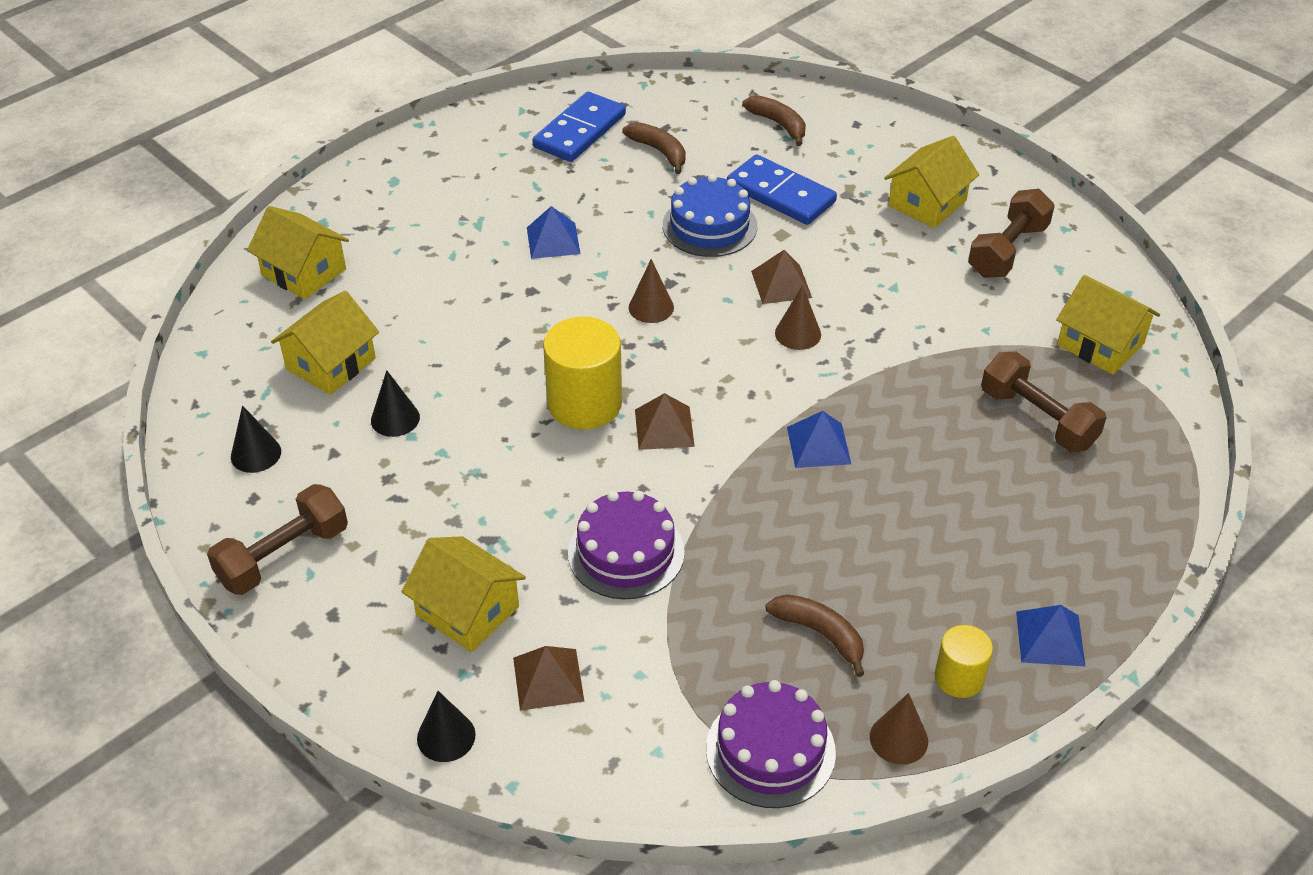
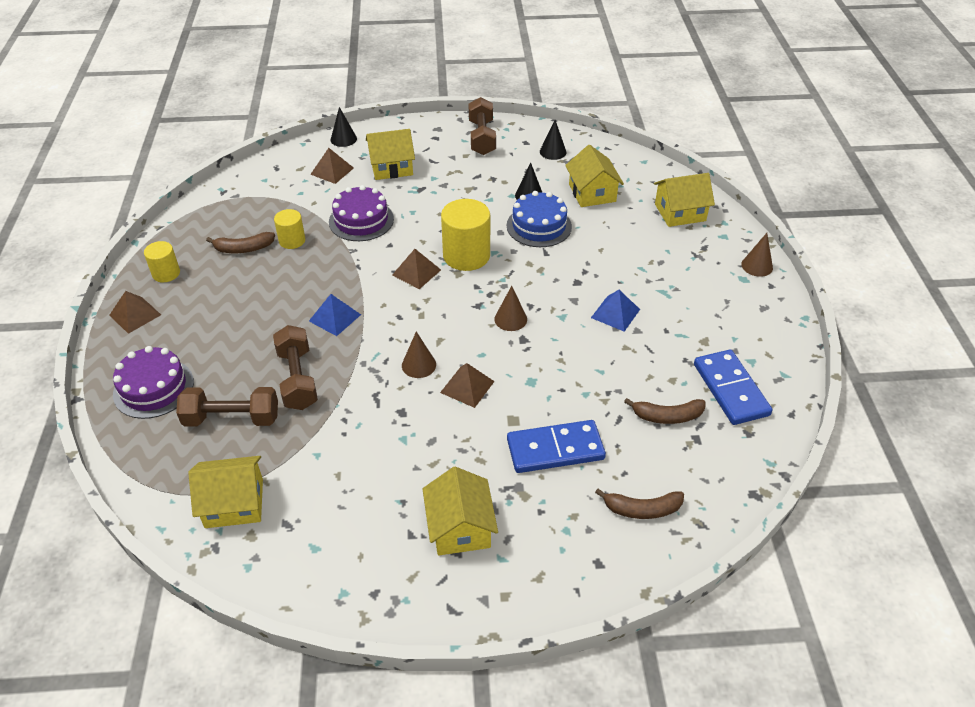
camera: 130 degrees right, 0 degrees up
blue cake [663,174,757,257] -> blue cake moved to [507,191,572,247]
purple cake [706,680,836,808] -> purple cake moved to [113,346,194,419]
brown cone [870,693,928,765] -> brown cone moved to [741,233,773,277]
brown dumbbell [968,189,1055,278] -> brown dumbbell moved to [273,325,318,410]
blue pyramid [1016,605,1085,666] -> brown pyramid [109,291,161,334]
none -> yellow cylinder [274,209,305,249]

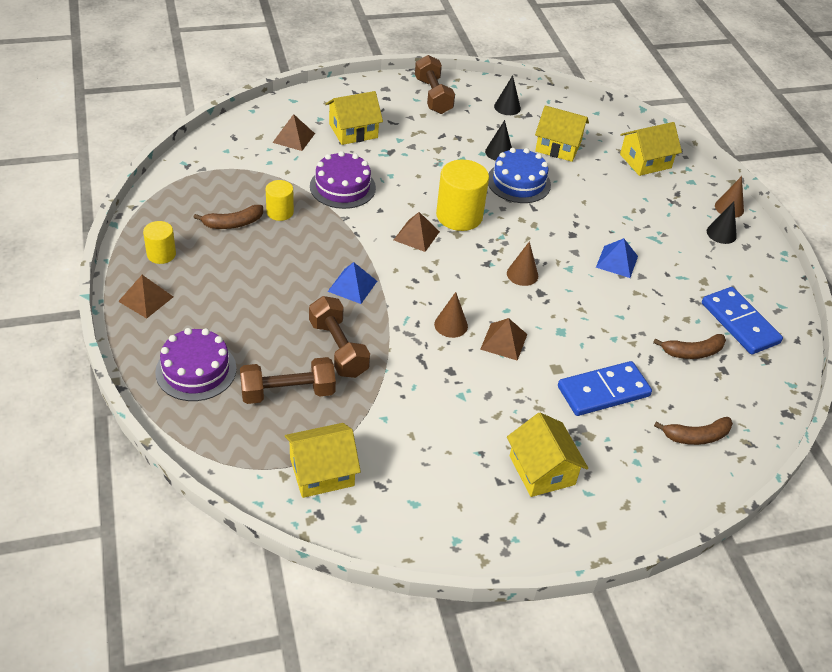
camera: 15 degrees left, 0 degrees up
black cone [331,107,357,147] -> black cone moved to [707,202,737,244]
yellow house [565,145,624,207] -> yellow house turned 45 degrees counterclockwise [535,105,589,162]

